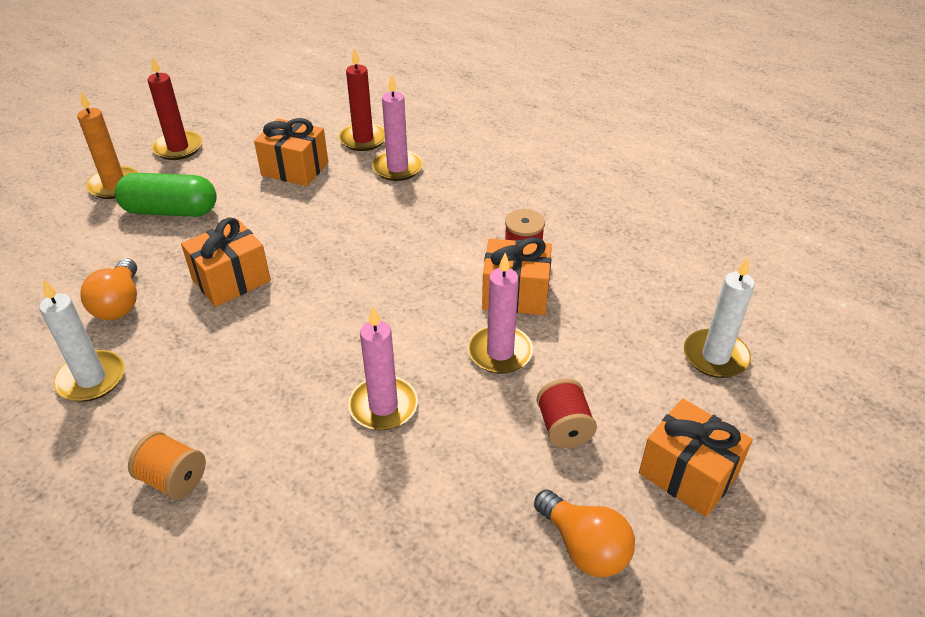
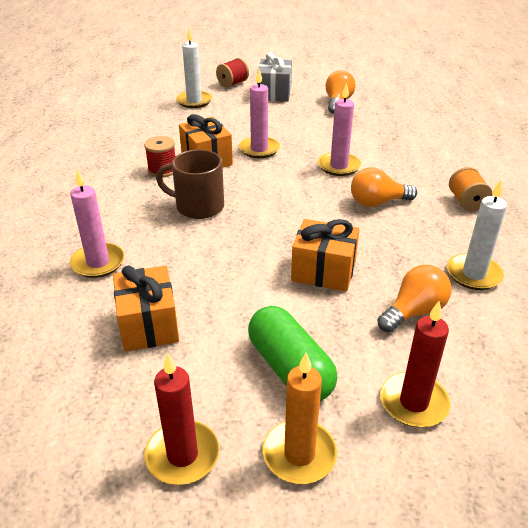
camera: 125 degrees left, 5 degrees down
red candle [339,48,385,151] -> red candle moved to [380,301,451,428]
red spool [536,379,597,448] -> red spool moved to [216,58,249,88]
orange gift [639,399,753,517] -> grey gift [257,52,292,102]
none -> brown mug [156,149,224,219]
none -> orange light bulb [351,167,417,207]

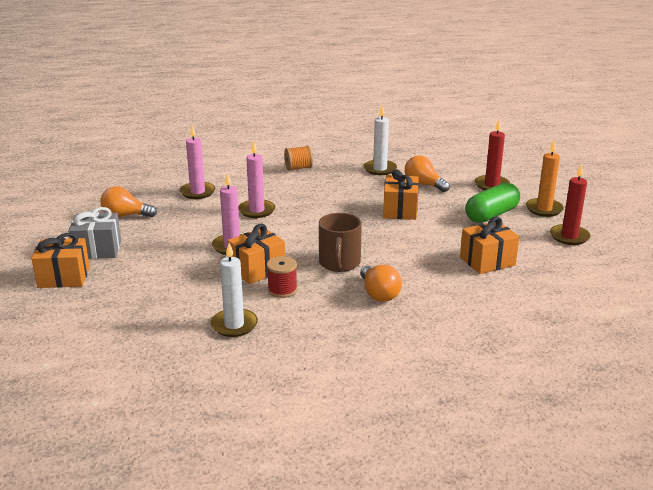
camera: 100 degrees left, 10 degrees down
pink candle [70,169,125,278] -> pink candle moved to [180,125,215,199]
white candle [176,28,212,108] -> white candle moved to [211,243,258,337]
red spool [216,58,249,88] -> orange gift [31,233,90,288]
orange light bulb [351,167,417,207] -> orange light bulb moved to [360,265,402,302]

